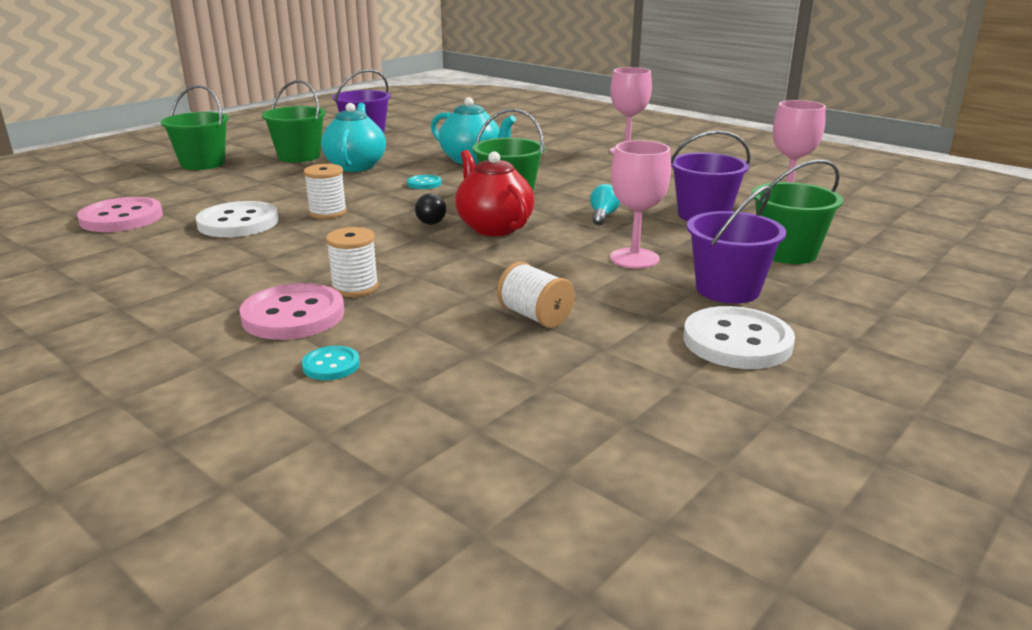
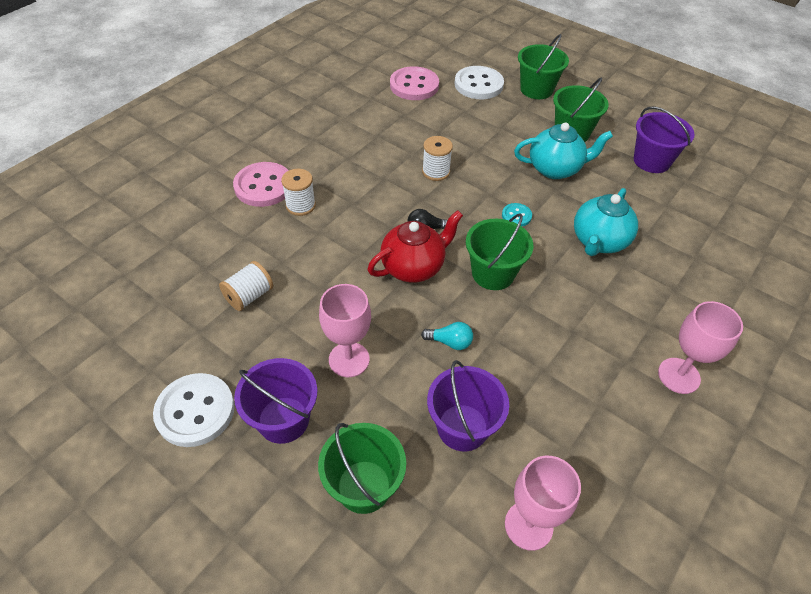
camera: 85 degrees right, 25 degrees up
white button [196,201,279,237] -> white button moved to [455,66,504,99]
turquoise button [302,346,360,380] -> none

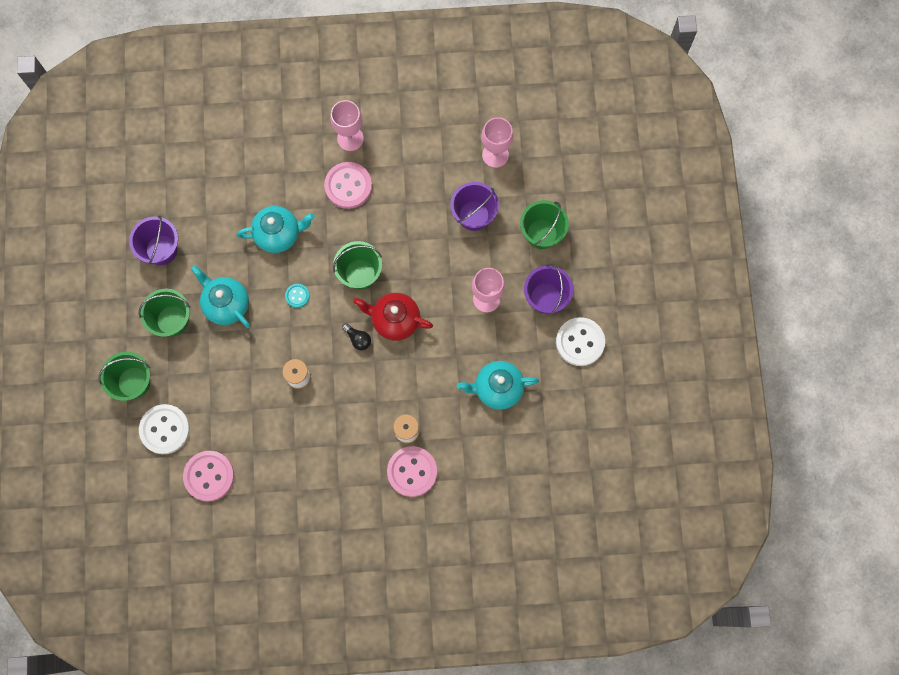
camera: 130 degrees left, 25 degrees up
white spool [219,261,273,311] -> turquoise teapot [457,361,539,410]
turquoise light bulb [421,322,473,350] -> none
none -> pink button [324,162,372,209]

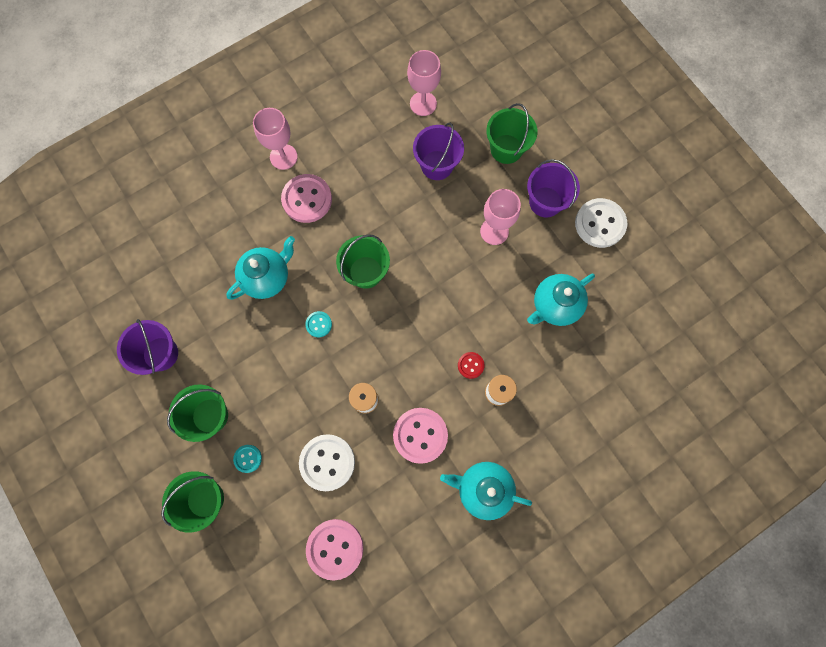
camera: 30 degrees left, 0 degrees up
white button [139,404,190,454] -> white button moved to [299,434,355,491]
turquoise teapot [191,265,251,328] -> turquoise teapot moved to [440,462,532,520]
black light bulb [342,323,371,350] -> none
red teapot [353,293,433,341] -> none
pink button [387,446,437,497] -> pink button moved to [393,408,448,464]
none -> turquoise button [233,445,262,473]
none -> red button [458,352,484,379]

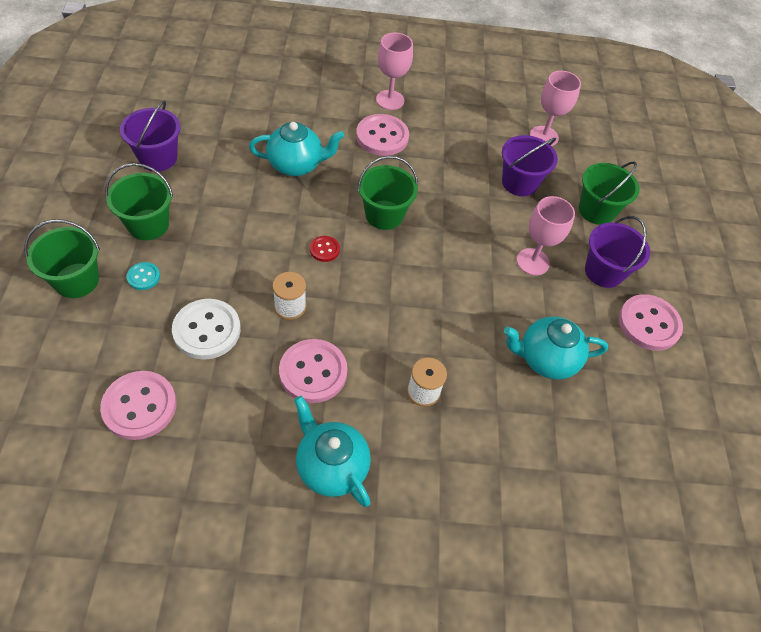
camera: 30 degrees right, 20 degrees down
turquoise button [305,311,332,337] -> none
red button [458,352,484,379] -> red button moved to [310,236,340,262]
white button [575,198,627,248] -> pink button [619,294,683,351]

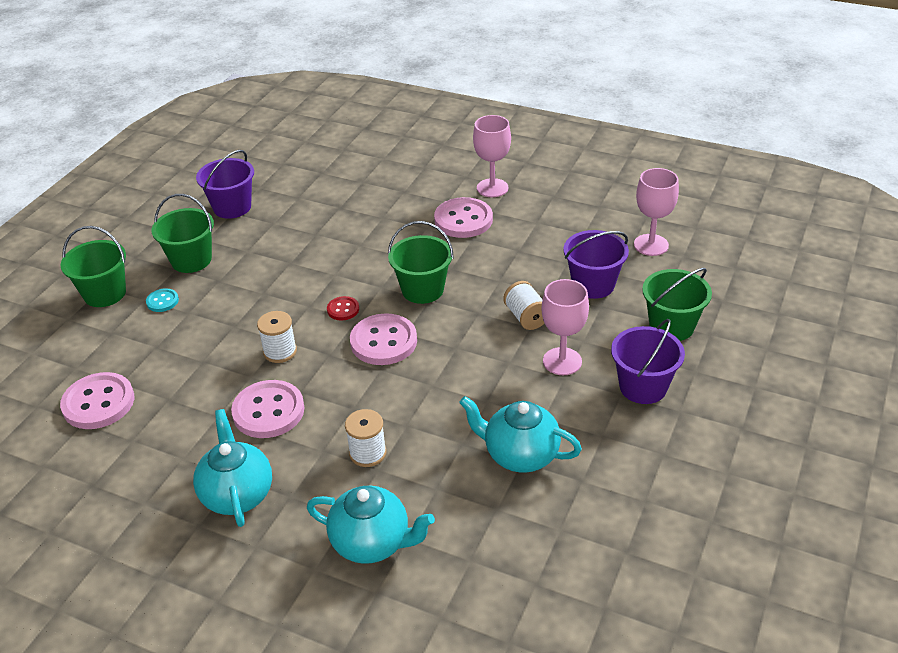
camera: 30 degrees right, 15 degrees down
white button [172,299,241,360] -> none
turquoise teapot [249,122,344,176] -> turquoise teapot moved to [307,486,435,564]
pink button [619,294,683,351] -> pink button moved to [350,313,417,365]
none -> white spool [503,281,545,330]

